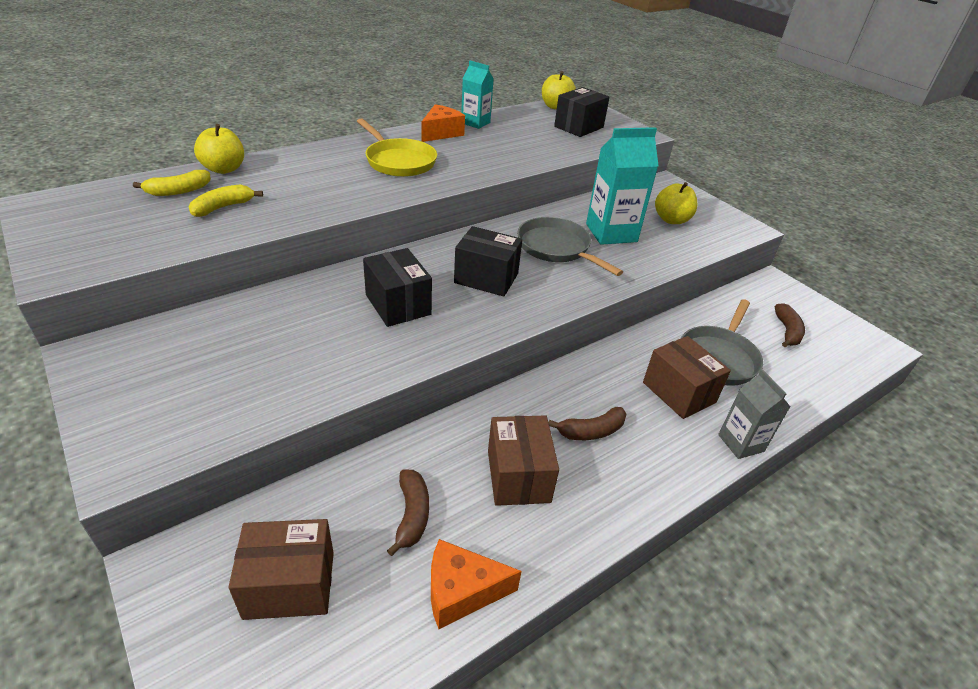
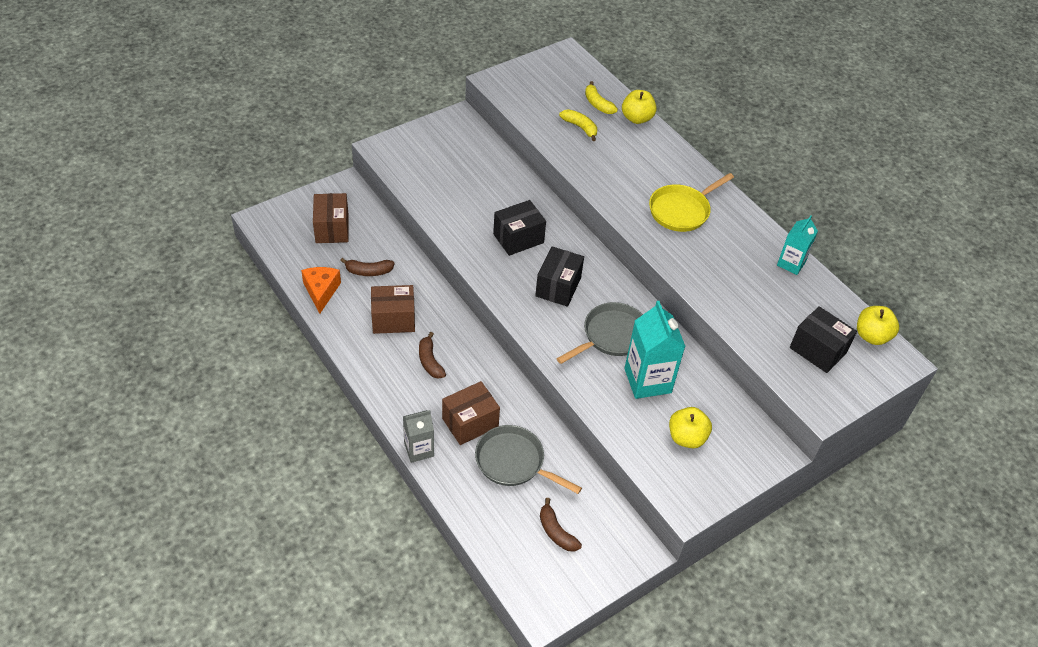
camera: 90 degrees right, 10 degrees up
orange cheese [422,104,465,142] -> none
brown banana [775,303,805,347] -> brown banana turned 45 degrees clockwise [540,498,582,551]

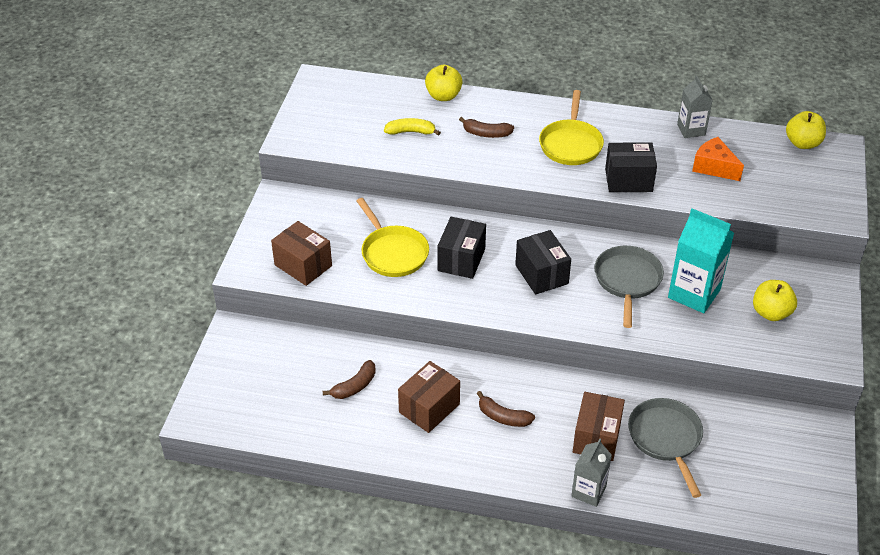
camera: 40 degrees left, 5 degrees down
orange cheese [301,267,341,314] -> orange cheese moved to [692,137,744,181]
brown box [313,193,349,243] -> brown box moved to [271,221,332,286]
grey pan [475,425,582,494] -> grey pan turned 90 degrees clockwise [628,398,703,498]
brown banana [540,498,582,551] -> brown banana moved to [459,117,514,138]
yellow banana [585,81,618,114] -> none
turquoise carton [777,215,818,275] -> grey carton [677,76,713,138]
black box [790,306,857,373] -> black box moved to [605,142,657,192]
none -> yellow pan [356,198,429,277]

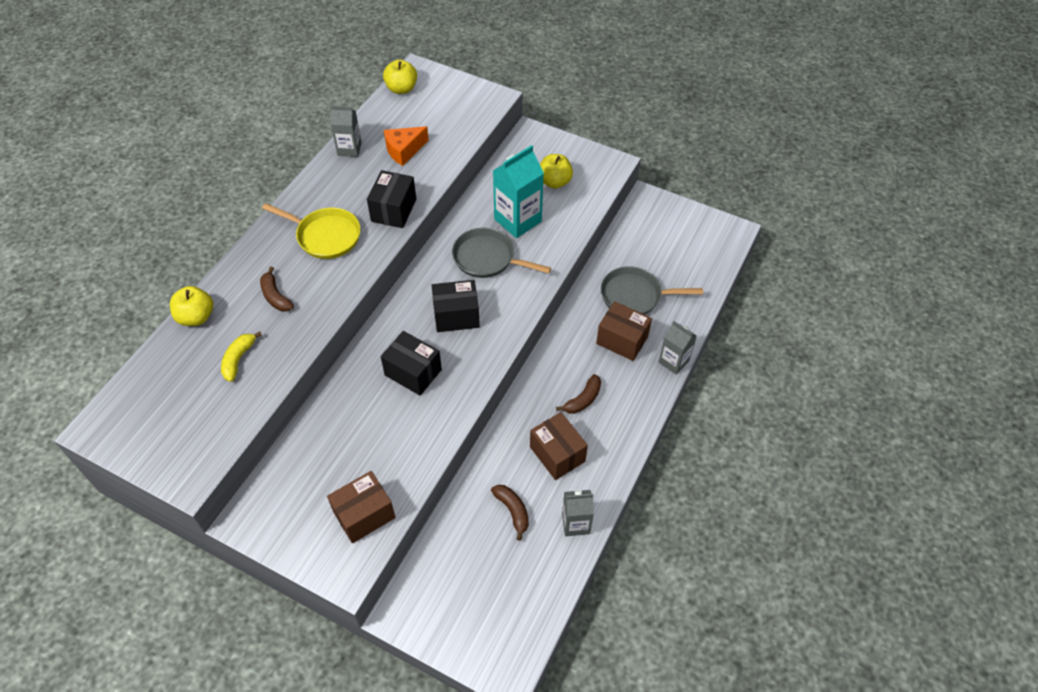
camera: 75 degrees left, 10 degrees up
yellow pan [356,198,429,277] -> none
brown banana [459,117,514,138] -> brown banana turned 120 degrees clockwise [260,266,294,311]
none -> grey carton [562,490,594,536]

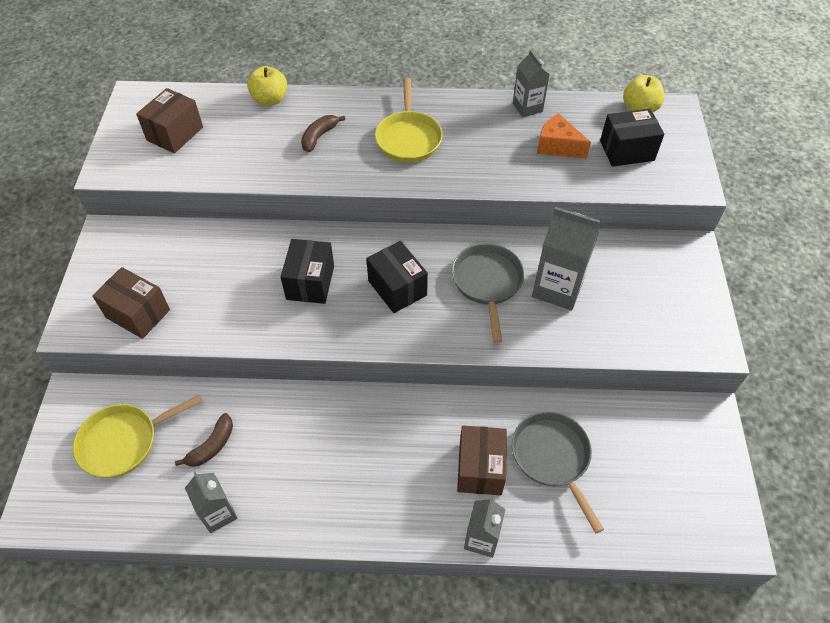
camera: 65 degrees right, 0 degrees up
yellow banana [221,331,262,382] -> none
black box [367,170,416,228] -> black box moved to [600,109,664,167]
turquoise carton [493,145,544,238] -> grey carton [532,207,601,310]
brown box [530,412,588,480] -> brown box moved to [136,88,203,153]
yellow apple [540,154,573,189] -> none
brown banana [556,374,601,414] -> none
none -> yellow pan [73,395,202,478]

